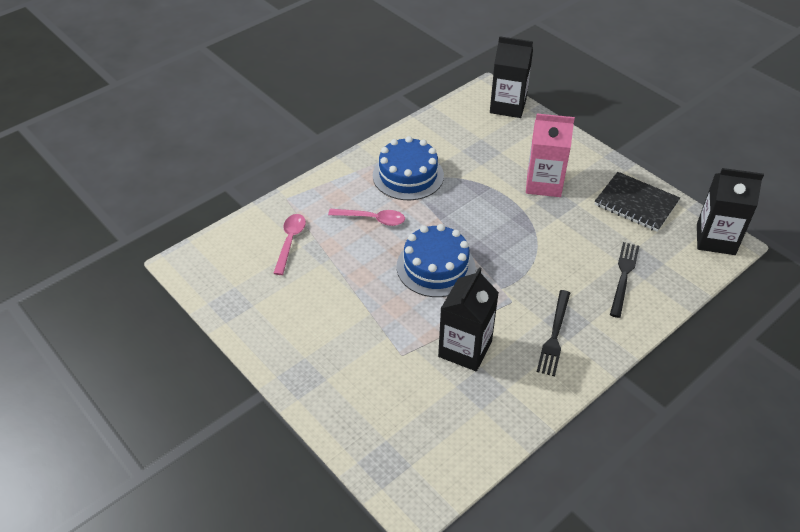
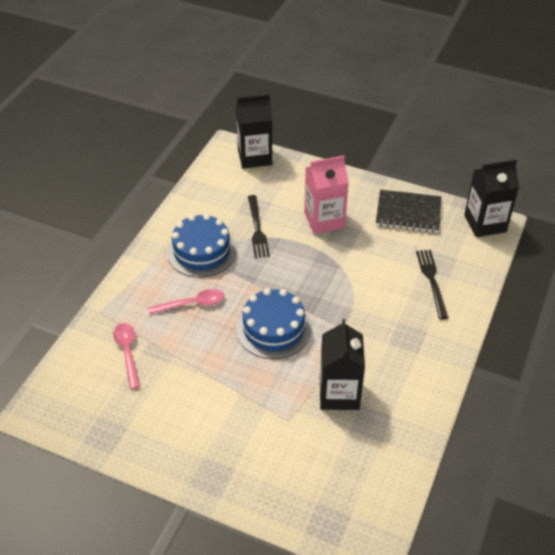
camera: 25 degrees left, 0 degrees up
black fork [537,290,570,376] -> black fork moved to [248,195,270,258]

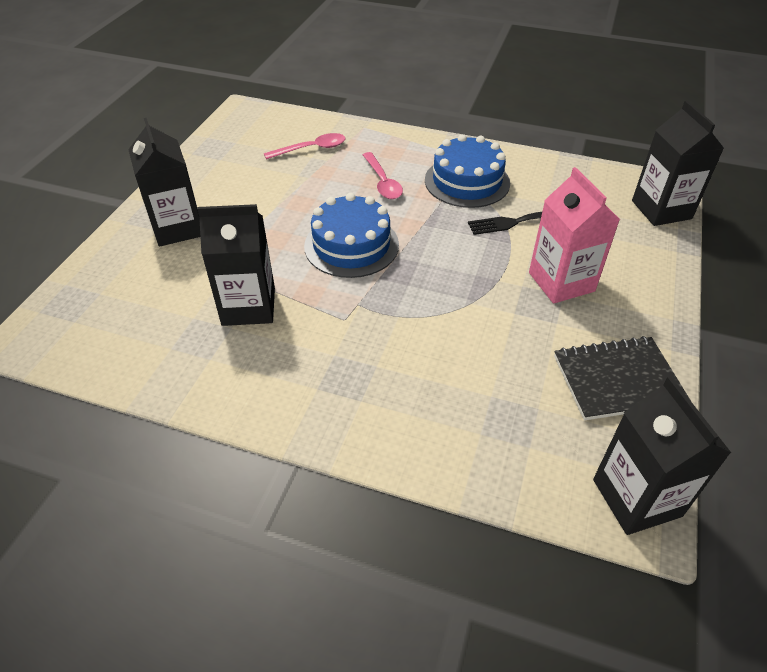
camera: 85 degrees right, 0 degrees up
black notebook [376,189,441,233] -> black notebook turned 75 degrees clockwise [554,336,690,421]
black fork [416,250,448,319] -> none
none -> black carton [128,118,200,247]

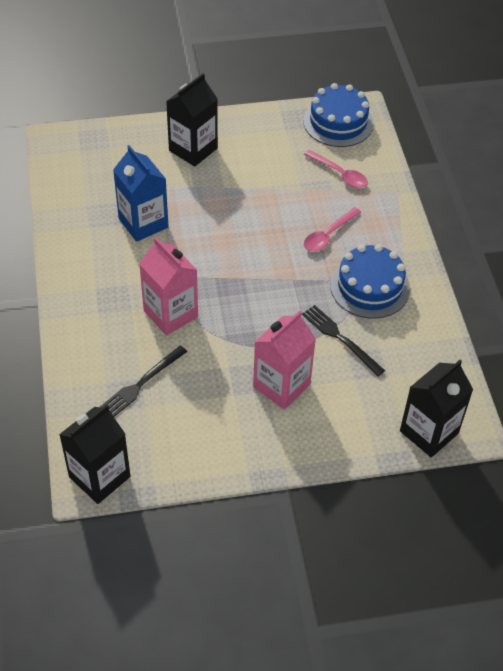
camera: 60 degrees right, 5 degrees up
black carton [197,204,275,326] -> blue carton [113,145,169,242]
blue cake [304,193,399,278] -> blue cake moved to [303,83,374,147]
black notebook [554,336,690,421] -> none
none -> black fork [100,345,187,417]
none -> pink carton [139,237,198,335]

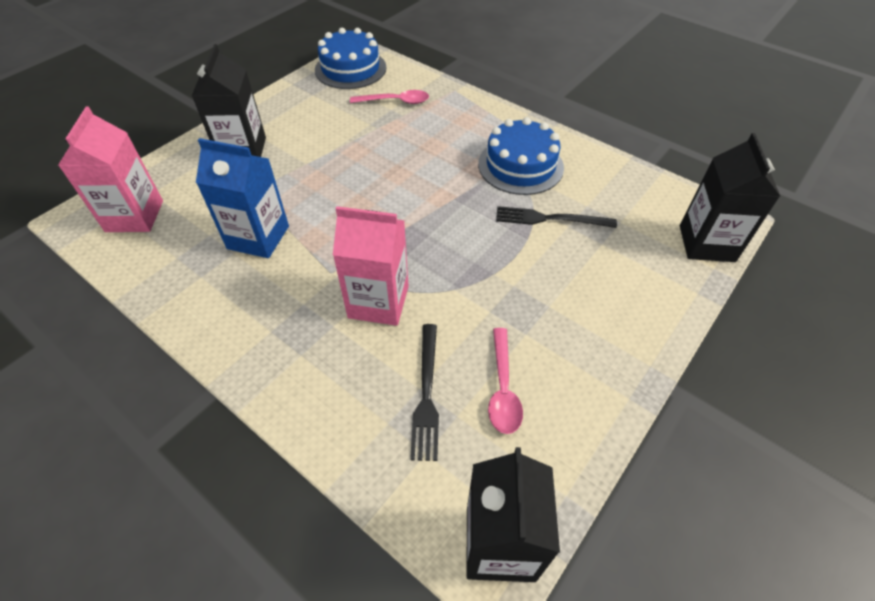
camera: 40 degrees left, 0 degrees up
pink carton [253,311,316,410] -> pink carton moved to [58,106,163,232]
pink spoon [304,207,361,252] -> pink spoon moved to [488,328,523,434]

